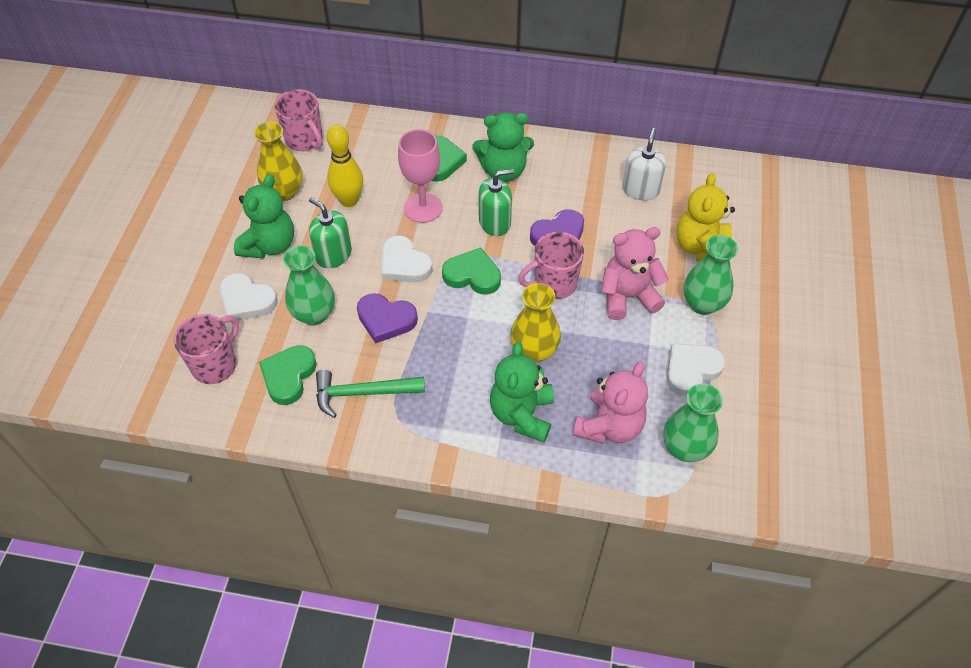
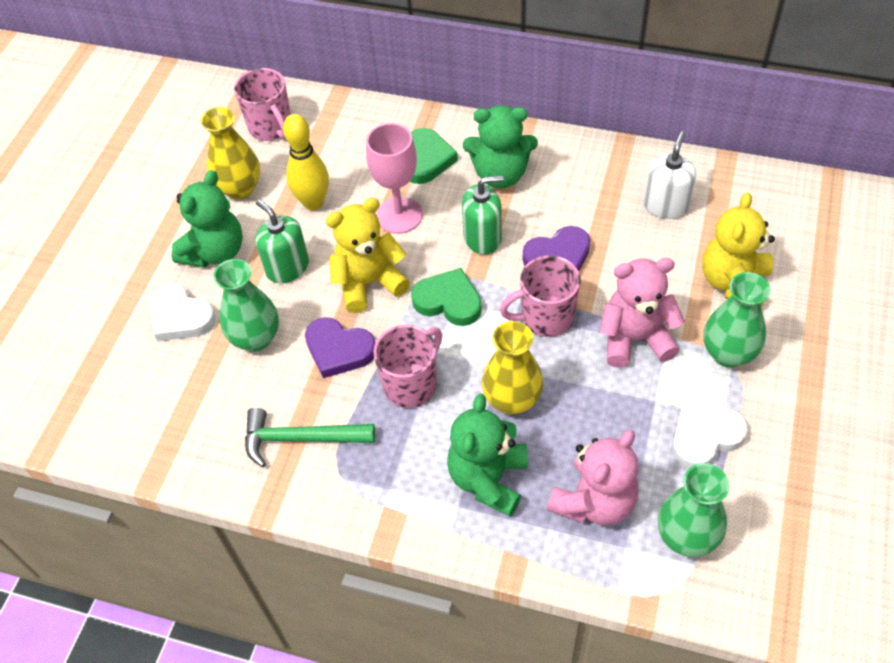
camera: 10 degrees right, 0 degrees up
pink mug [174,314,239,384] -> pink mug moved to [374,325,442,408]
green heart [259,345,317,405] -> none
white heart [382,235,433,282] -> yellow teddy bear [326,198,410,313]

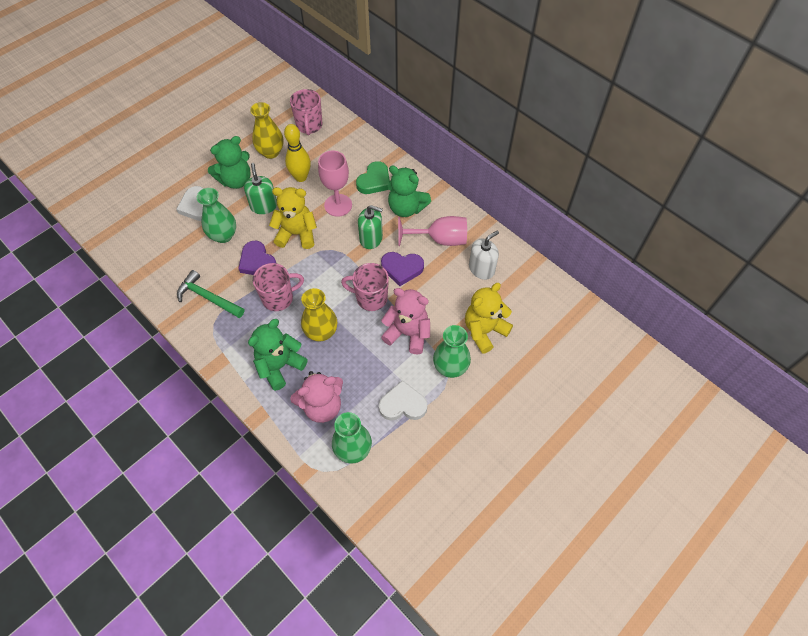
camera: 25 degrees right, 5 degrees up
green heart [411,268,482,326] -> none
none -> pink goblet [398,216,467,246]

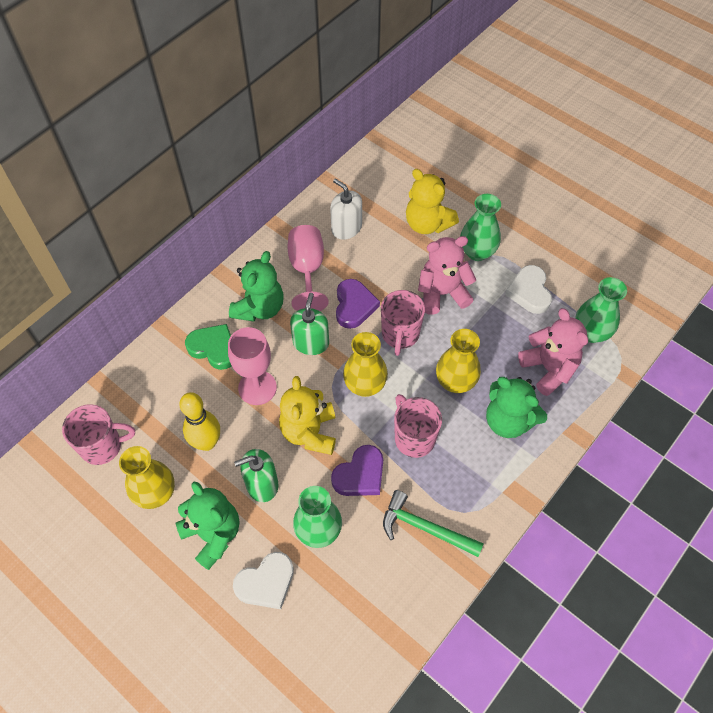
camera: 95 degrees left, 0 degrees up
green hammer [177,270,245,318] -> green hammer turned 90 degrees clockwise [383,490,484,557]
pink teddy bear [381,288,430,354] -> pink teddy bear turned 60 degrees clockwise [418,236,476,315]
none -> yellow vase [343,332,388,397]

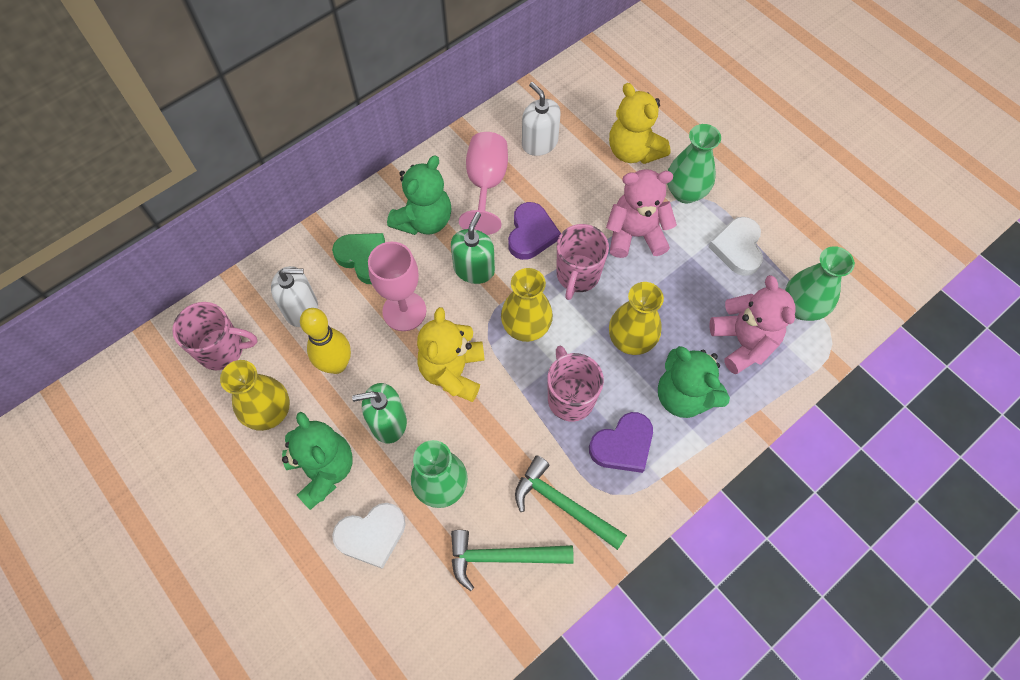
camera: 10 degrees right, 5 degrees up
purple heart [331,445,383,496] -> purple heart moved to [589,412,653,473]
none -> white soap dispenser [271,266,318,327]
none -> green hammer [451,530,574,591]

